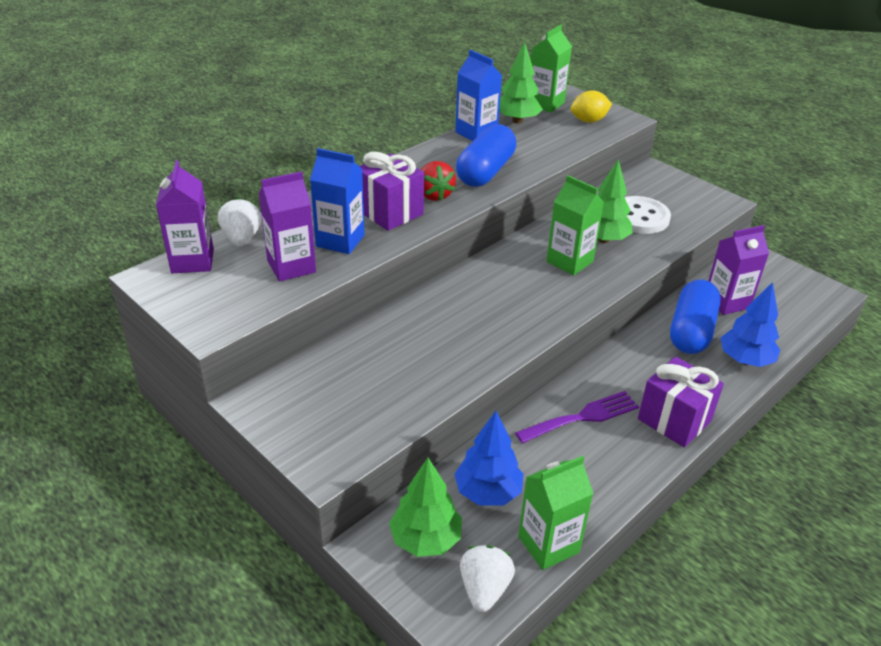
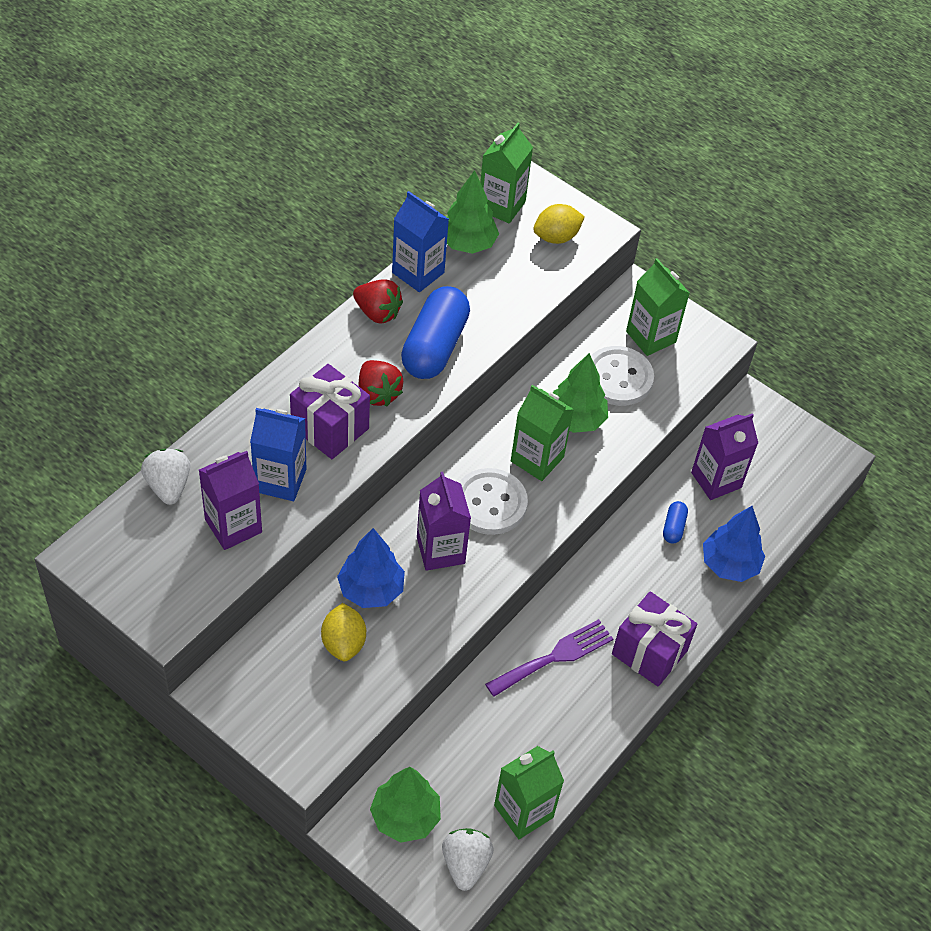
camera: 10 degrees left, 15 degrees up
purple carton [156,160,214,273] -> purple carton moved to [417,472,471,571]
blue tree [454,411,523,506] -> blue tree moved to [337,528,405,608]
blue capsule [670,279,721,354] -> blue capsule [663,501,688,544], size x0.44
none -> yellow lemon [321,603,366,661]
none -> red strawberry [353,279,403,324]
none -> white button [459,468,528,535]
none -> green carton [626,258,689,356]

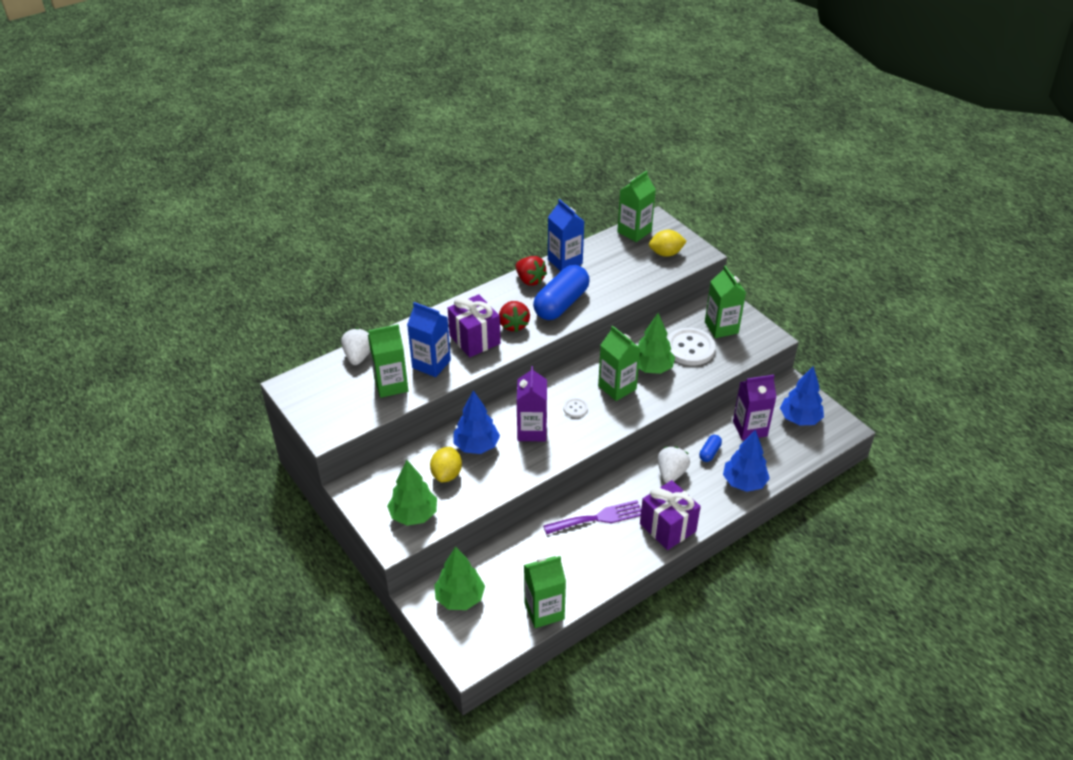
camera: 20 degrees right, 10 degrees down
purple carton [199,451,262,550] -> green carton [368,324,408,398]
white strawberry [442,828,494,891] -> white strawberry moved to [658,447,690,483]
green tree [447,170,499,254] -> green tree moved to [387,460,437,526]
white button [459,468,528,535] -> white button [564,398,588,418], size x0.47
none -> blue tree [780,366,824,426]

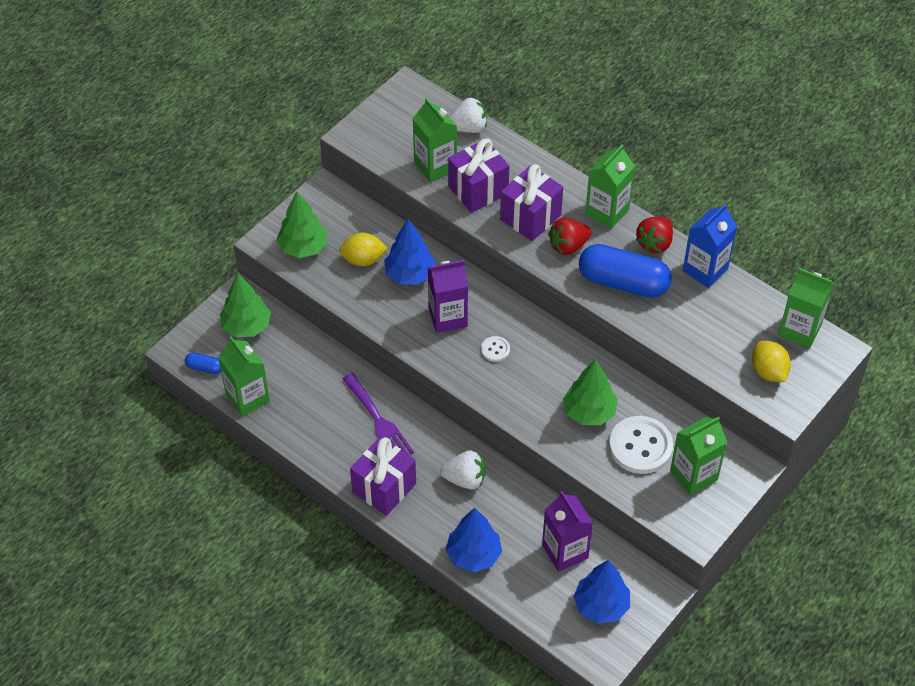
camera: 75 degrees right, 10 degrees up
blue carton [407,302,451,377] -> purple gift [448,139,509,213]
green carton [598,325,640,401] -> green carton moved to [585,144,635,229]
blue capsule [699,435,722,462] -> blue capsule moved to [185,353,221,374]

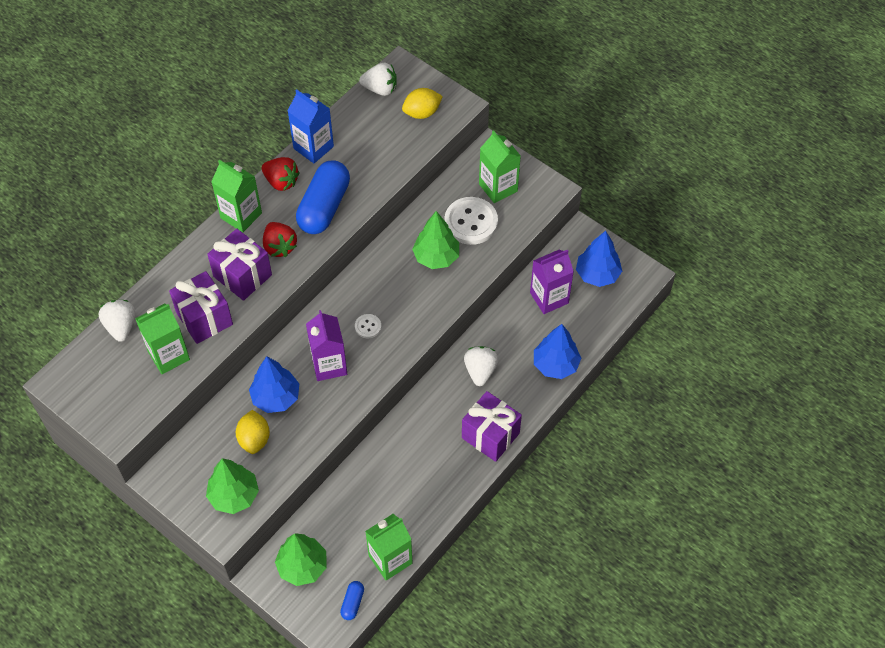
camera: 90 degrees left, 5 degrees up
purple fork [342,373,414,455] -> none
green carton [778,268,834,348] -> white strawberry [359,63,397,96]

